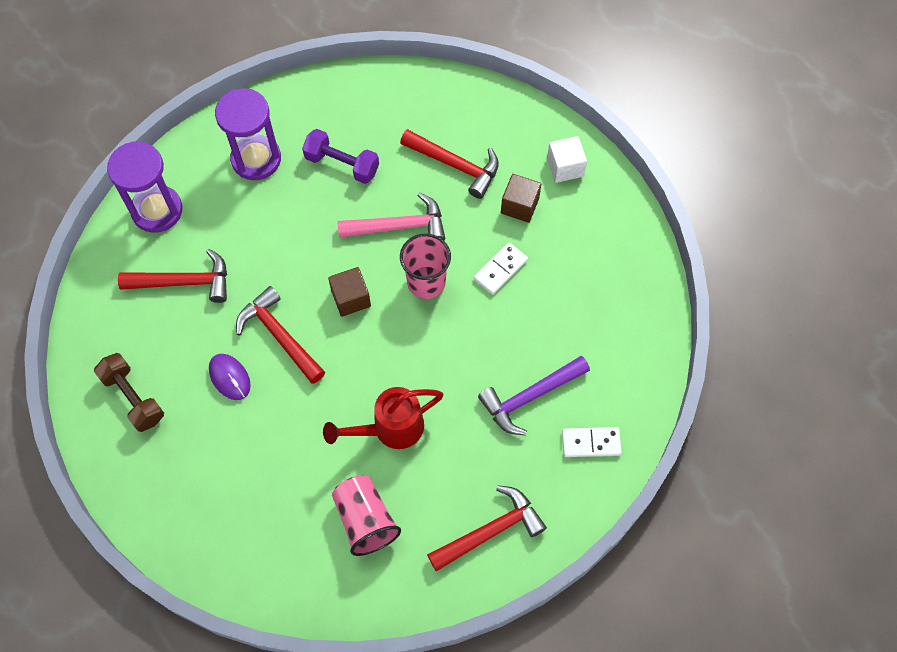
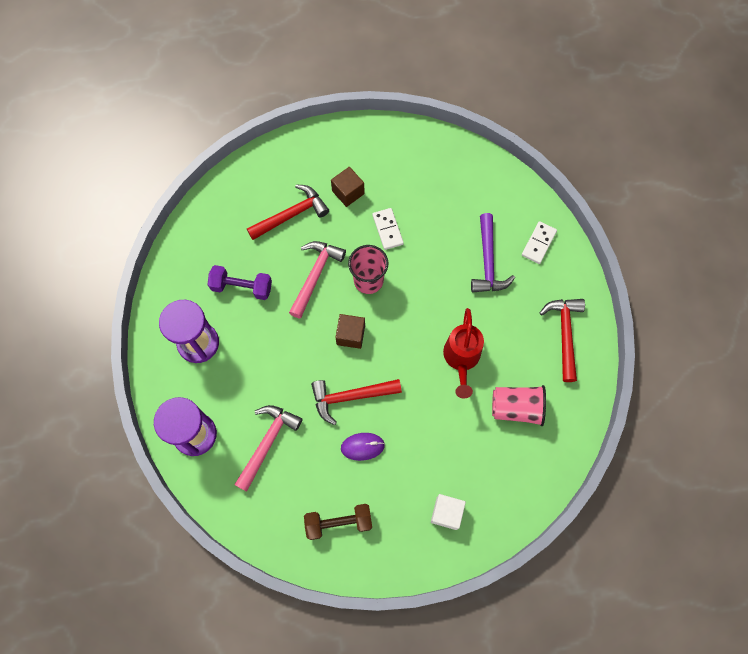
camera: 60 degrees left, 5 degrees up
red hammer [118,249,227,303] -> pink hammer [234,405,302,492]
purple dumbbell [302,129,379,184] -> purple dumbbell turned 45 degrees clockwise [208,265,272,300]
white cube [547,136,587,183] -> white cube moved to [431,494,466,530]

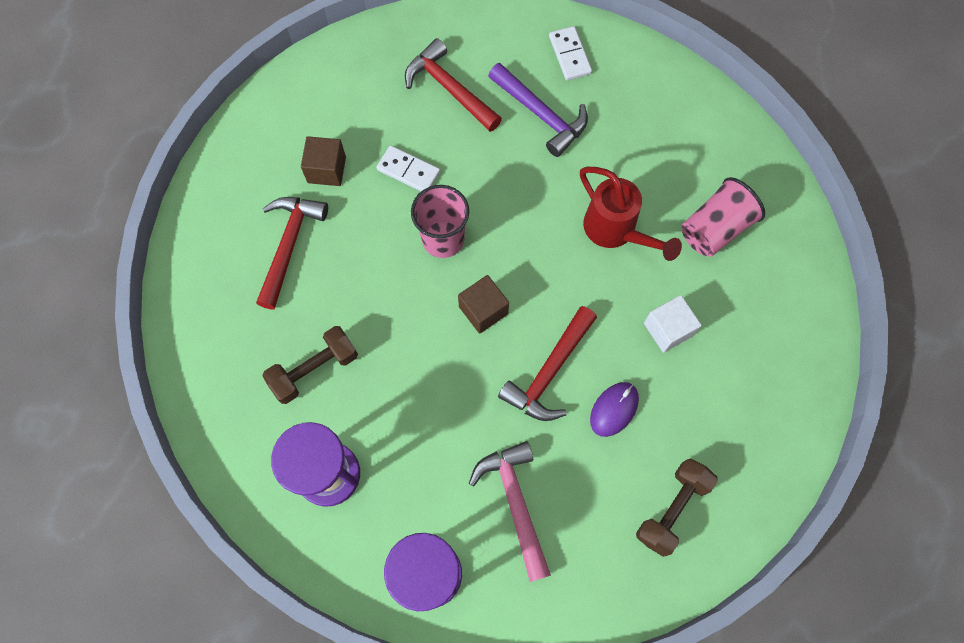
camera: 45 degrees left, 0 degrees up
purple dumbbell [208,265,272,300] -> brown dumbbell [262,326,358,404]
pink hammer [289,241,346,319] -> none
white cube [431,494,466,530] -> white cube moved to [644,295,702,353]
red hammer [540,299,585,382] -> red hammer moved to [405,38,502,132]

